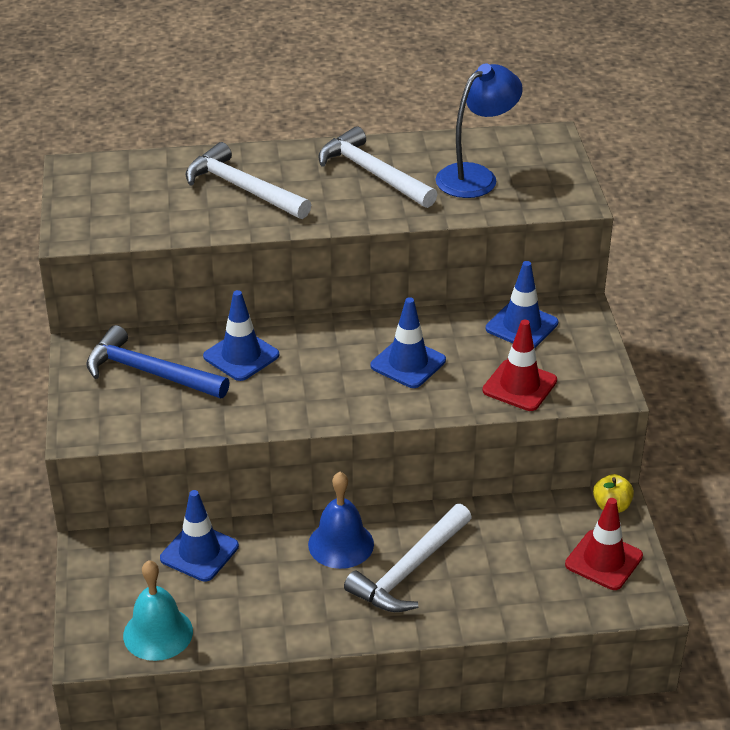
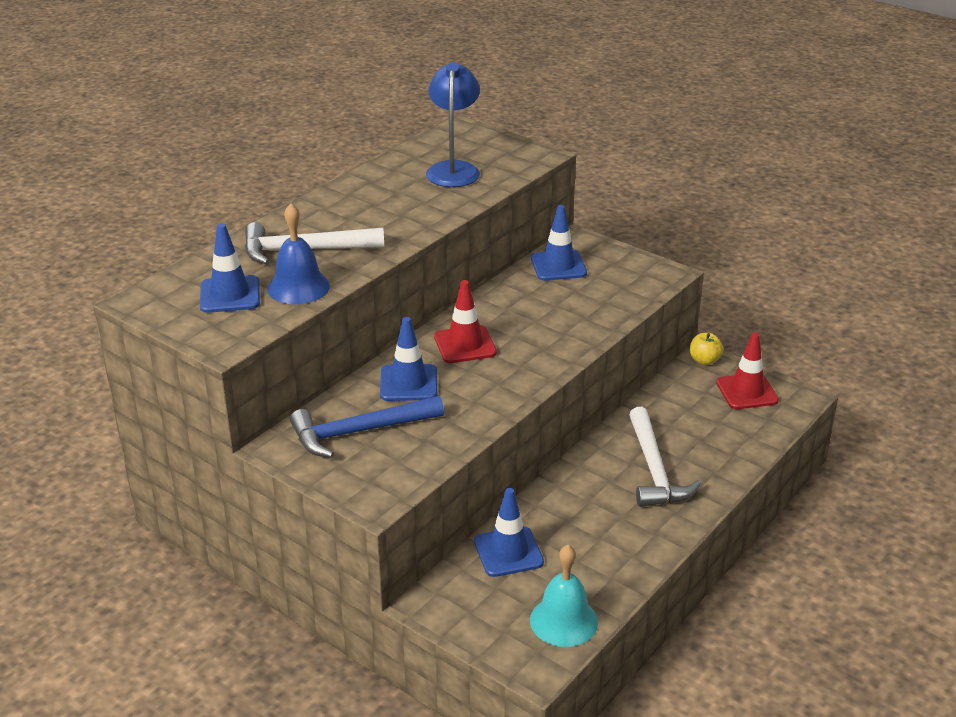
camera: 45 degrees left, 5 degrees down
blue bell [308,472,374,569] -> blue bell moved to [267,203,330,304]
white hammer [318,126,438,208] -> none
blue traffic cone [371,297,446,388] -> blue traffic cone moved to [200,224,260,313]
red traffic cone [483,320,557,411] -> red traffic cone moved to [434,280,497,363]

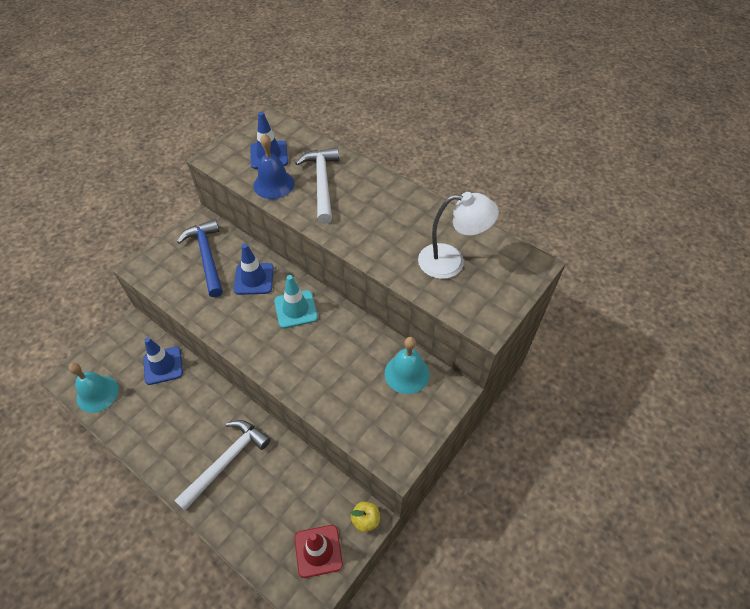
camera: 90 degrees right, 20 degrees up
blue lamp [426,62,480,187] -> white lamp [418,192,499,279]
red traffic cone [434,280,497,363] -> turquoise traffic cone [274,275,318,328]
blue traffic cone [531,205,587,281] -> turquoise bell [385,337,430,394]
white hammer [629,407,701,507] -> white hammer turned 135 degrees clockwise [174,420,271,511]

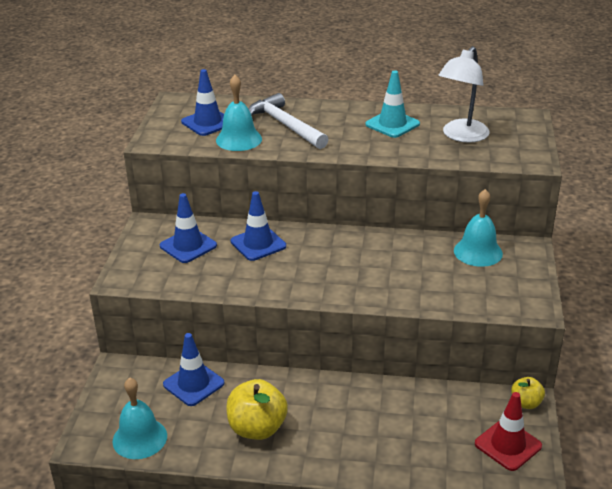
camera: 30 degrees left, 20 degrees down
white hammer [174,420,271,511] -> none
blue hammer [177,220,223,297] -> blue traffic cone [160,193,217,263]
blue bell [253,134,295,199] -> turquoise bell [216,75,262,151]
turquoise traffic cone [274,275,318,328] -> turquoise traffic cone moved to [365,70,420,138]
white lamp [418,192,499,279] -> white lamp turned 150 degrees clockwise [438,46,490,143]
none -> yellow apple [226,379,288,440]

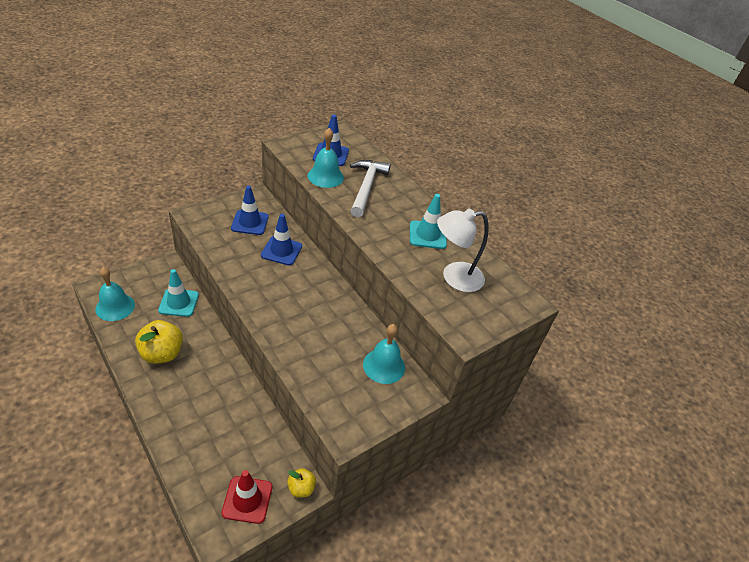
camera: 40 degrees right, 10 degrees up
blue traffic cone [163,333,225,406] -> turquoise traffic cone [158,269,199,317]

